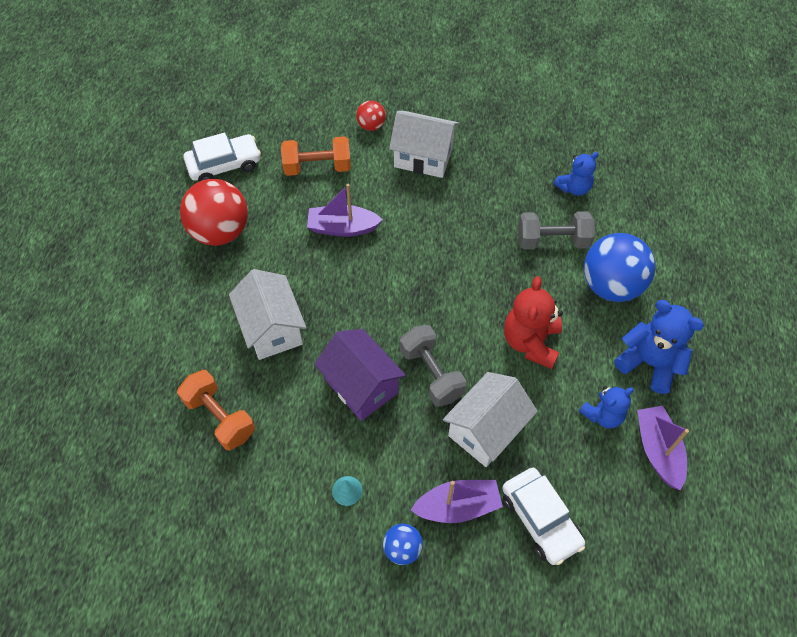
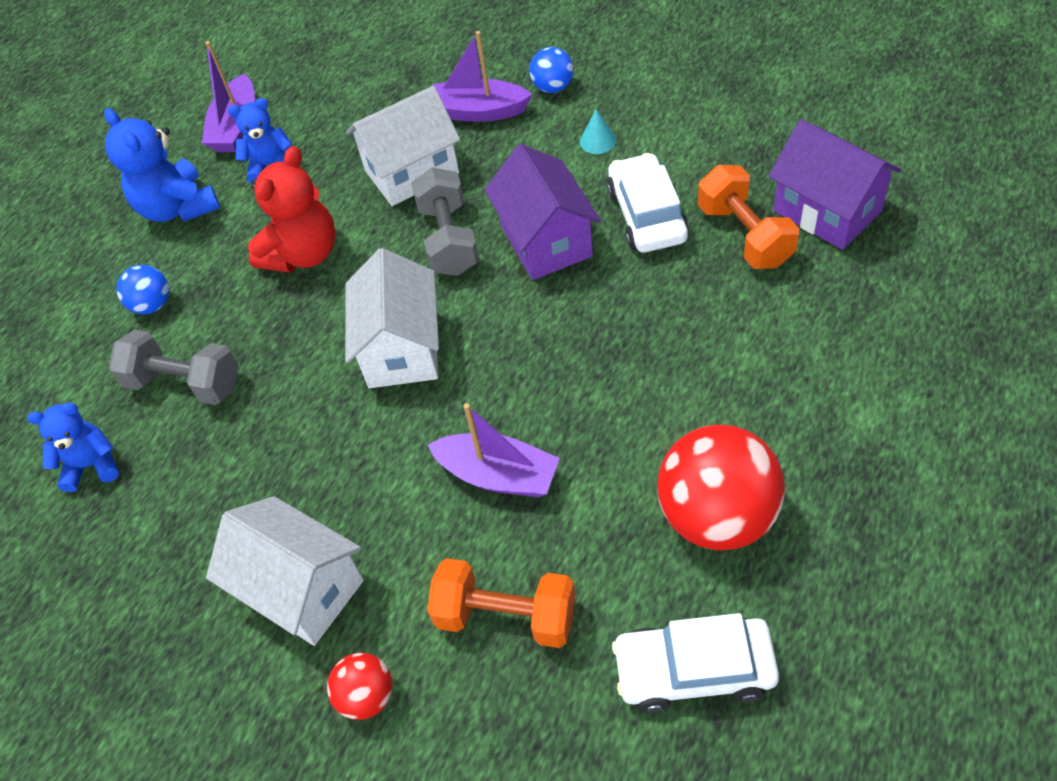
camera: 155 degrees left, 5 degrees down
white house [229,269,306,360] -> white house moved to [345,248,439,388]
white car [502,468,585,565] -> white car moved to [607,153,689,253]
blue ball [584,233,655,302] -> blue ball [117,265,169,314], size x0.49
none -> purple house [768,119,902,250]

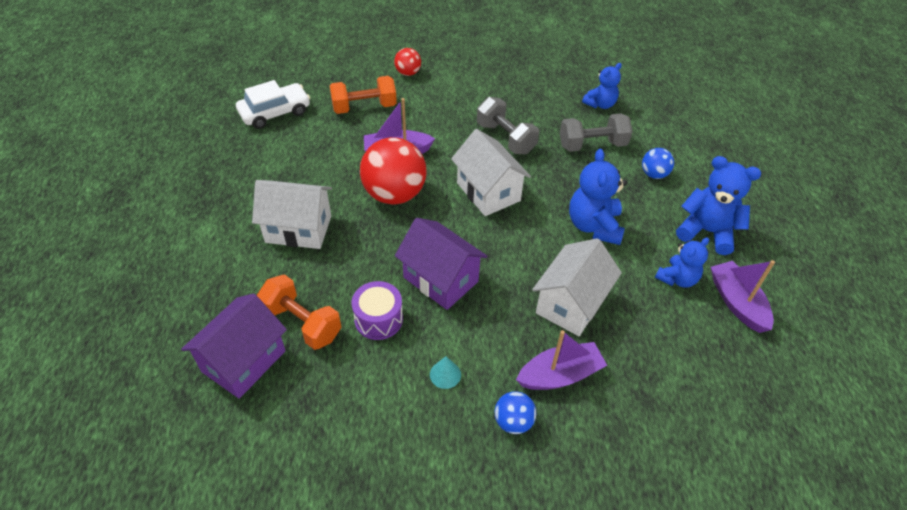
camera: 145 degrees right, 5 degrees down
white house [206,496,364,646] -> white house moved to [252,180,332,249]
red teddy bear [248,146,336,273] -> blue teddy bear [569,149,627,245]
grey dumbbell [411,167,479,276] -> grey dumbbell moved to [477,97,539,154]
white car [607,153,689,253] -> purple drum [352,281,403,340]
red ball [657,425,785,551] -> red ball moved to [360,137,427,205]
purple house [768,119,902,250] -> purple house turned 75 degrees counterclockwise [181,293,287,398]

